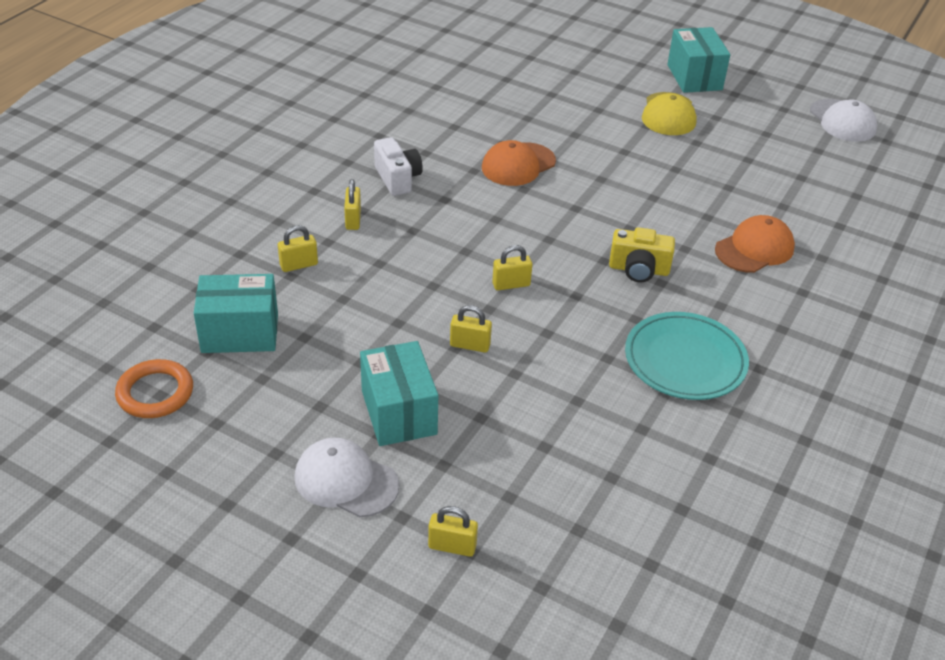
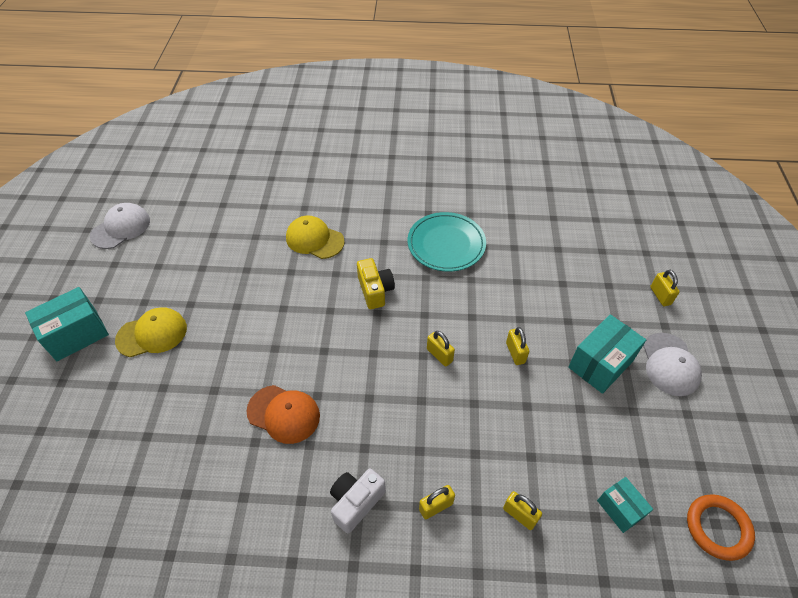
camera: 115 degrees left, 10 degrees up
turquoise box [194,274,278,353] -> turquoise box [597,477,653,533], size x0.59
orange cap [715,215,795,273] -> yellow cap [286,215,345,259]

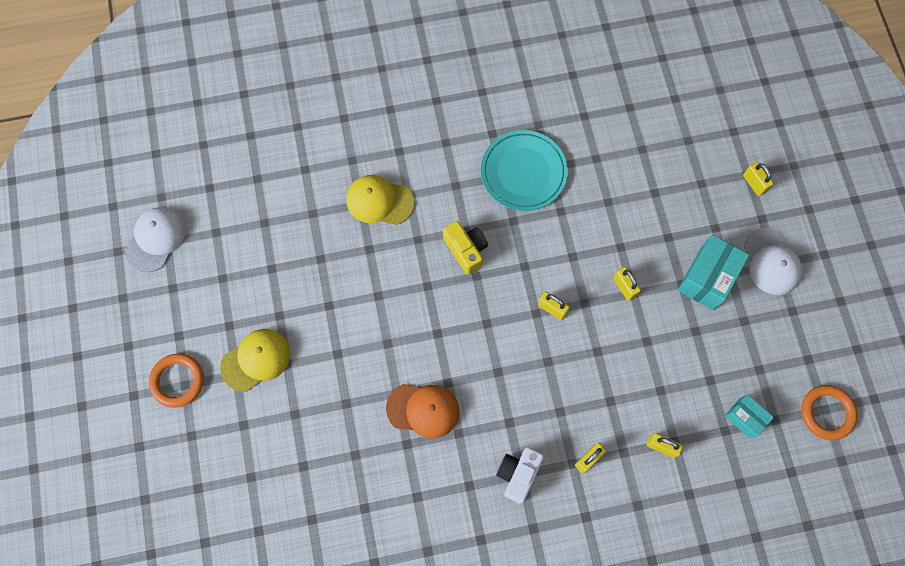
camera: 15 degrees left, 20 degrees up
turquoise box [25,287,109,361] -> orange ring [149,353,204,408]

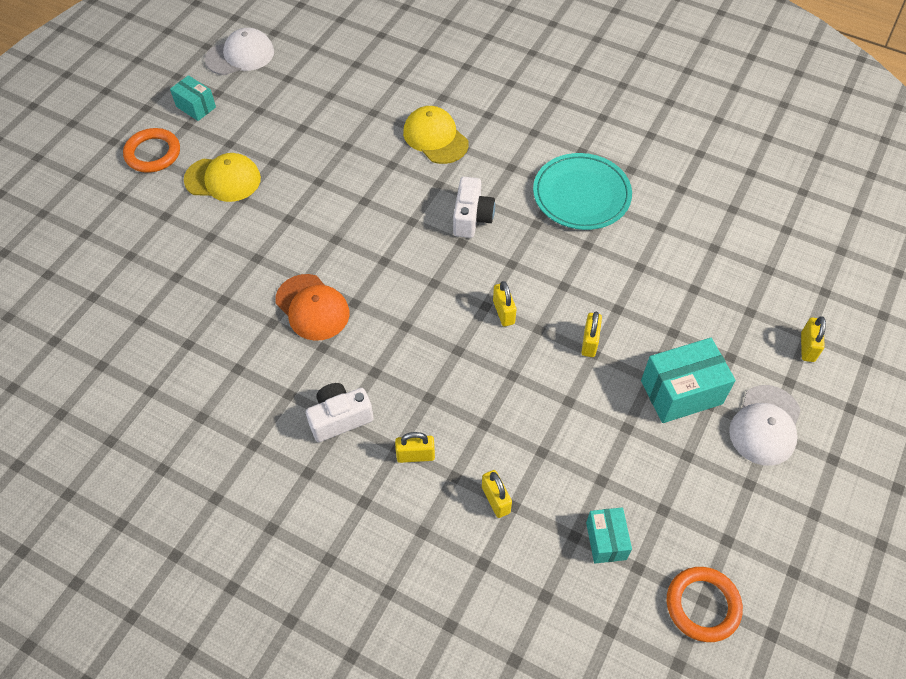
camera: 40 degrees right, 15 degrees down
yellow camera [443,221,488,275] -> white camera [453,177,495,238]
none -> turquoise box [170,75,216,121]

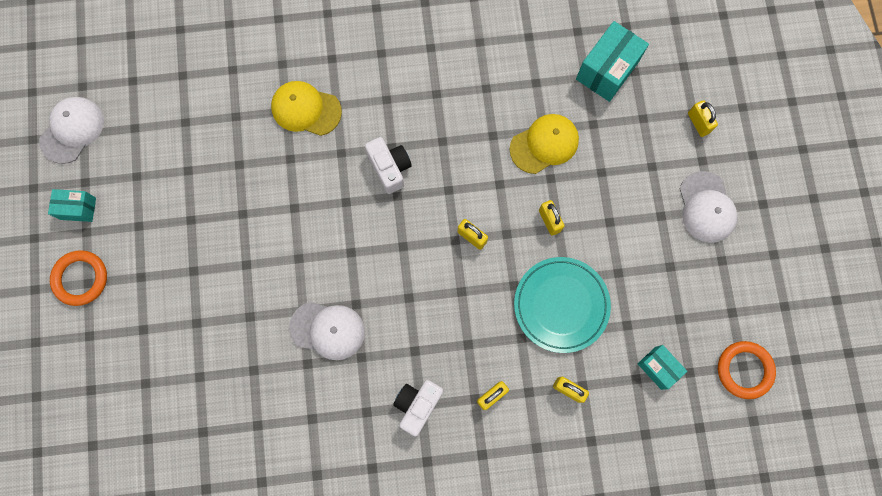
camera: 35 degrees left, 20 degrees up
yellow cap [184,153,261,202] -> yellow cap moved to [510,114,579,174]
orange cap [275,274,349,341] -> white cap [289,302,365,360]
turquoise plate [533,153,632,230] -> turquoise plate moved to [514,257,611,353]
turquoise box [641,338,736,423] -> turquoise box moved to [576,21,649,102]

